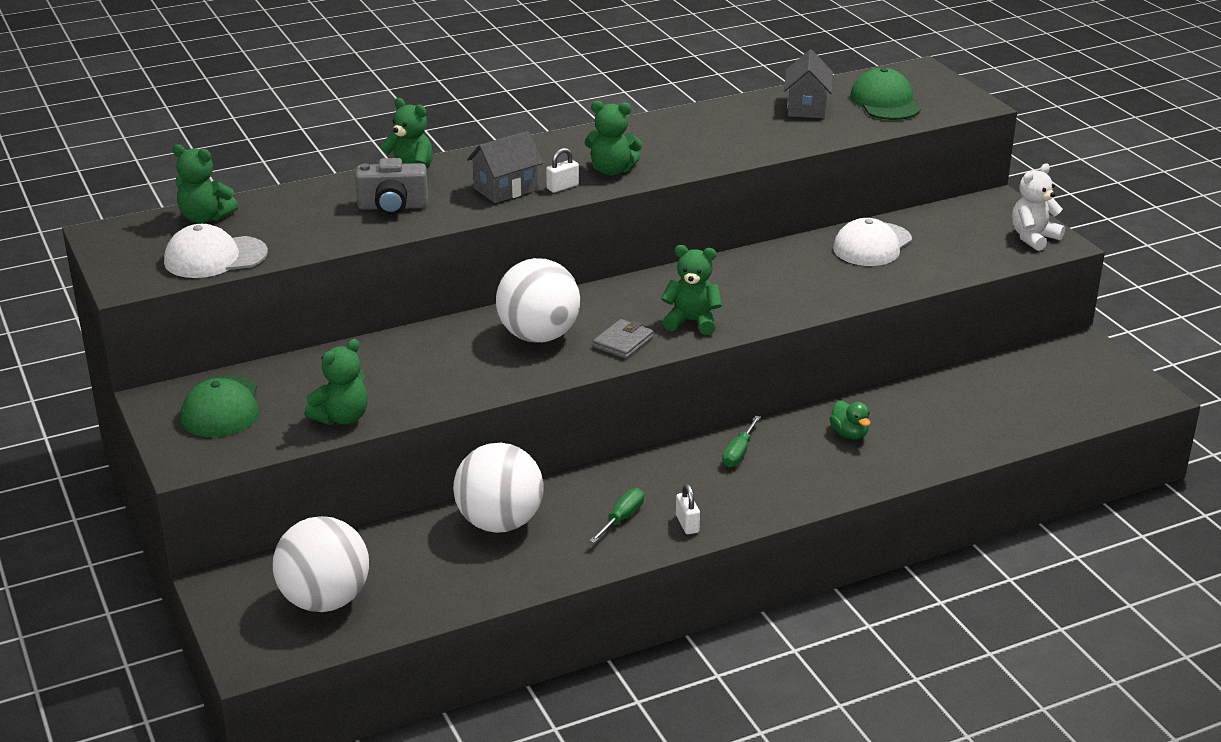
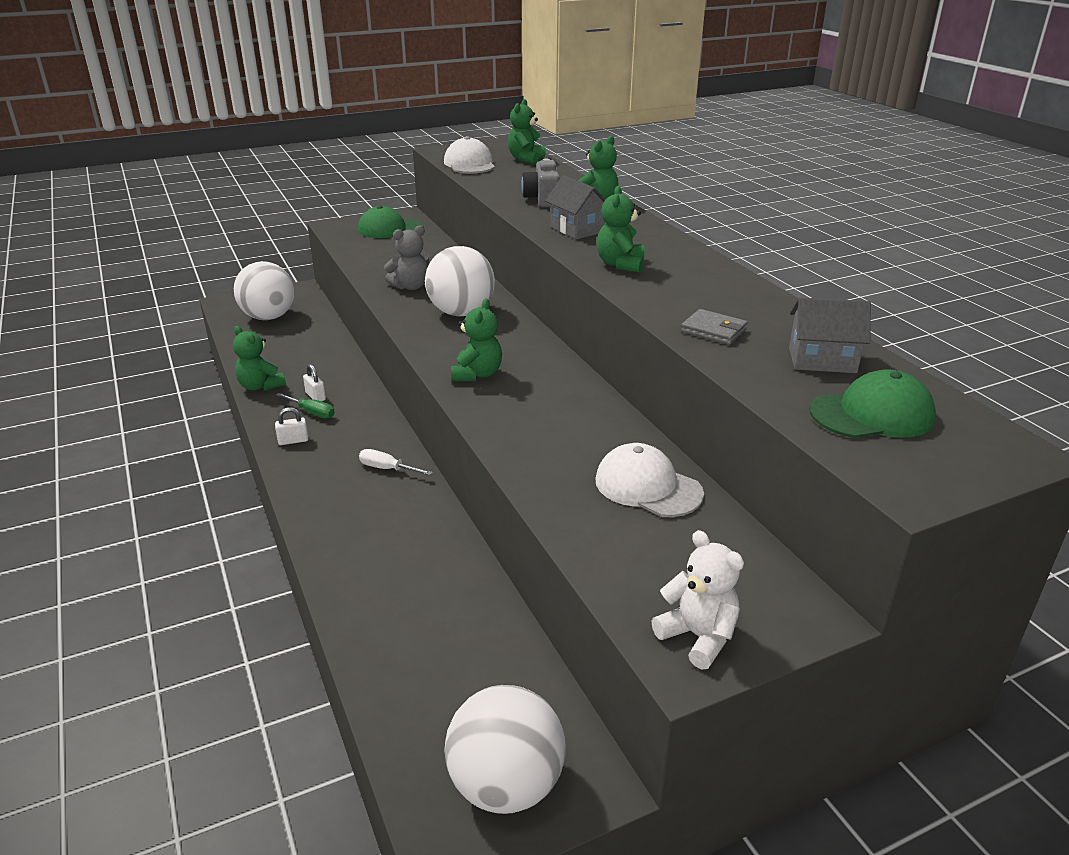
camera: 90 degrees right, 0 degrees up
green teddy bear [305,339,368,425] -> green teddy bear moved to [233,326,286,391]
white ball [453,443,544,533] -> white ball moved to [444,685,566,814]
white padlock [546,148,579,193] -> white padlock moved to [303,364,326,402]
grey wallet [593,319,653,359] -> grey wallet moved to [681,309,748,345]
green screwdriver [722,416,761,467] -> white screwdriver [359,449,433,475]
green duck [829,400,871,439] -> none
none -> grey teddy bear [384,225,429,290]

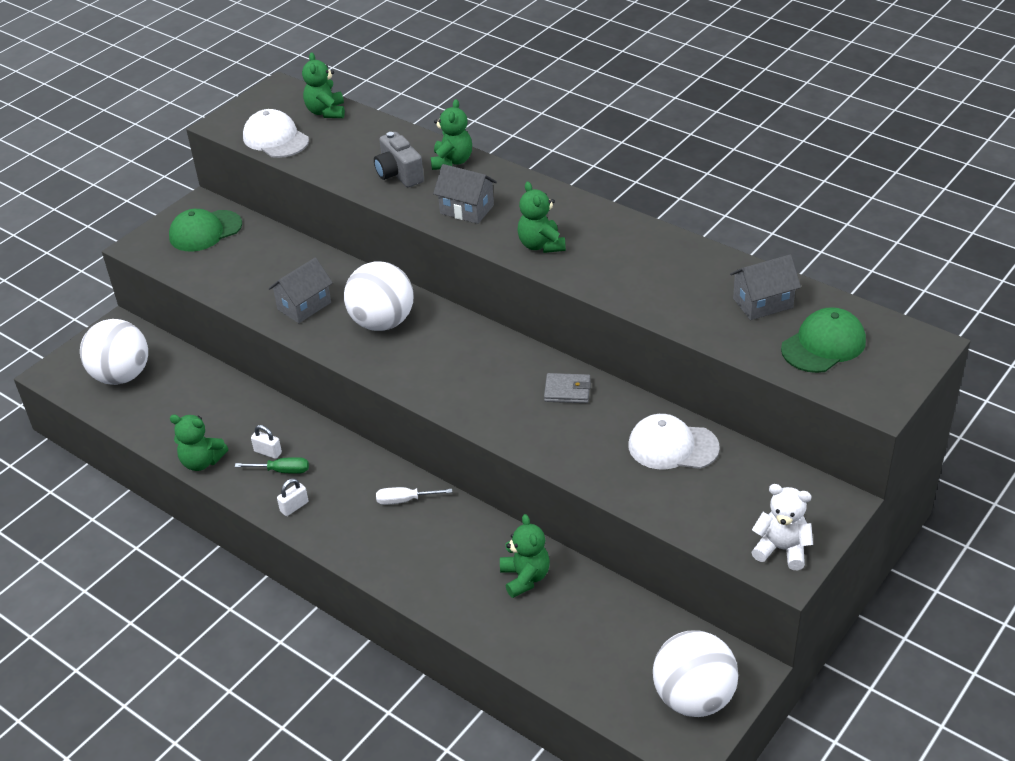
camera: 25 degrees left, 10 degrees up
grey teddy bear [384,225,429,290] -> grey house [268,258,333,323]
green teddy bear [451,299,502,381] -> green teddy bear moved to [500,514,550,598]
grey wallet [681,309,748,345] -> grey wallet moved to [544,373,591,403]

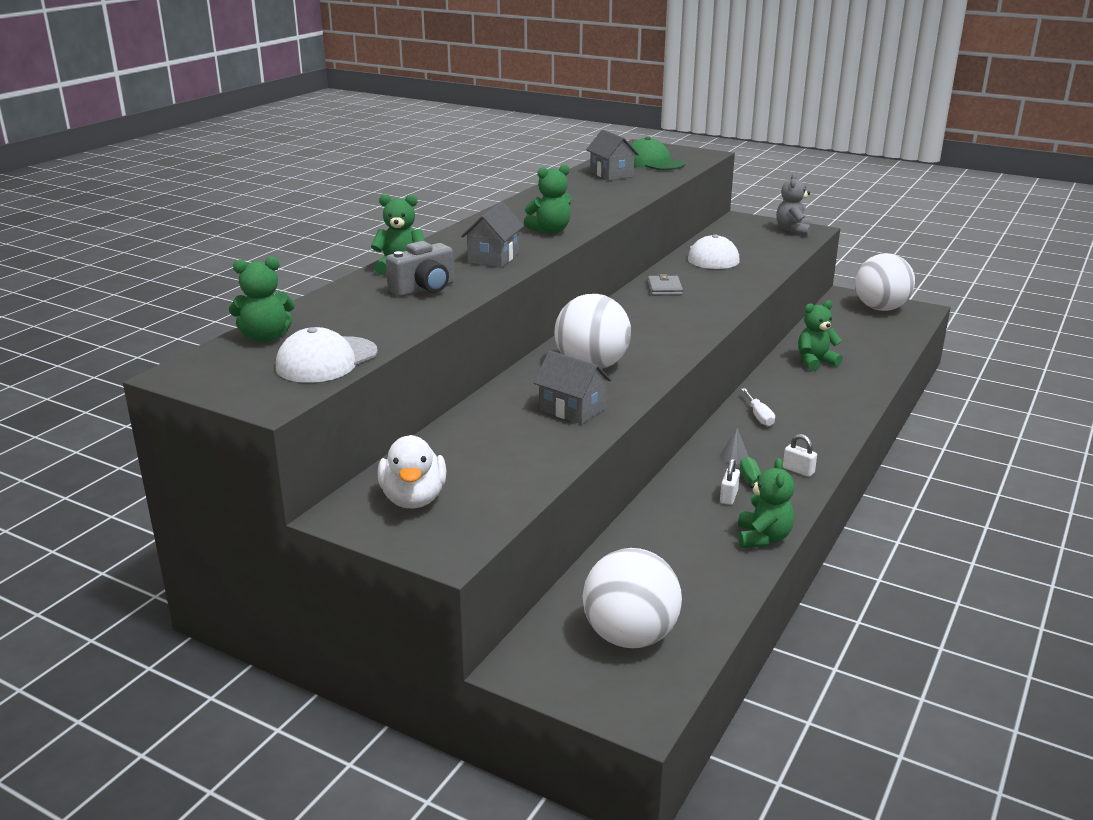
camera: 100 degrees left, 15 degrees down
green cap [169,209,242,251] -> white duck [378,435,446,509]
white teddy bear [752,484,813,570] -> grey teddy bear [776,174,811,236]
none -> grey cone [720,428,748,464]

